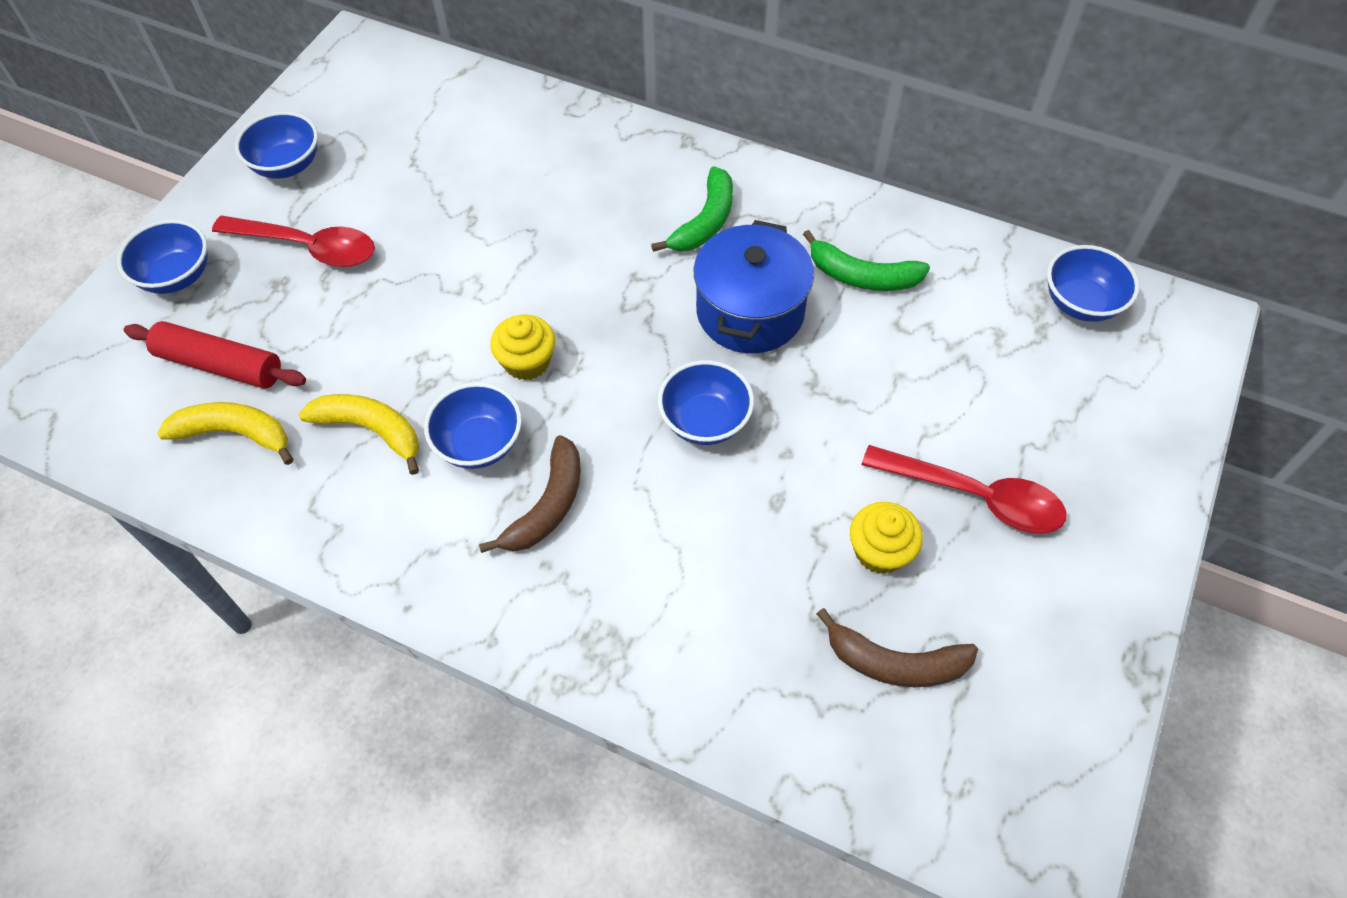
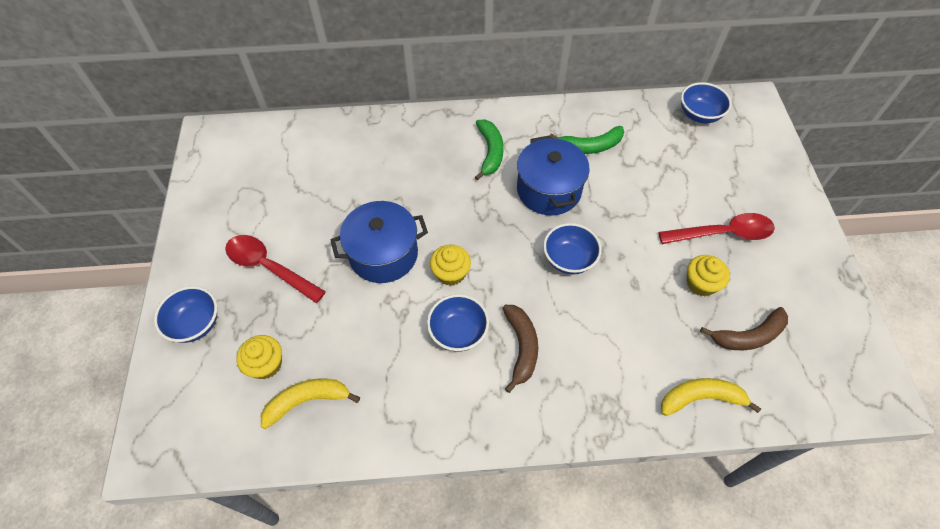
camera: 30 degrees left, 0 degrees up
red rolling pin [124,321,306,389] -> yellow cupcake [236,335,282,379]
red spoon [212,216,375,267] -> red spoon turned 135 degrees counterclockwise [225,235,326,303]
blue bowl [235,112,318,179] -> none
yellow banana [299,394,419,475] -> yellow banana moved to [661,378,761,416]
none -> blue pot [331,201,428,283]

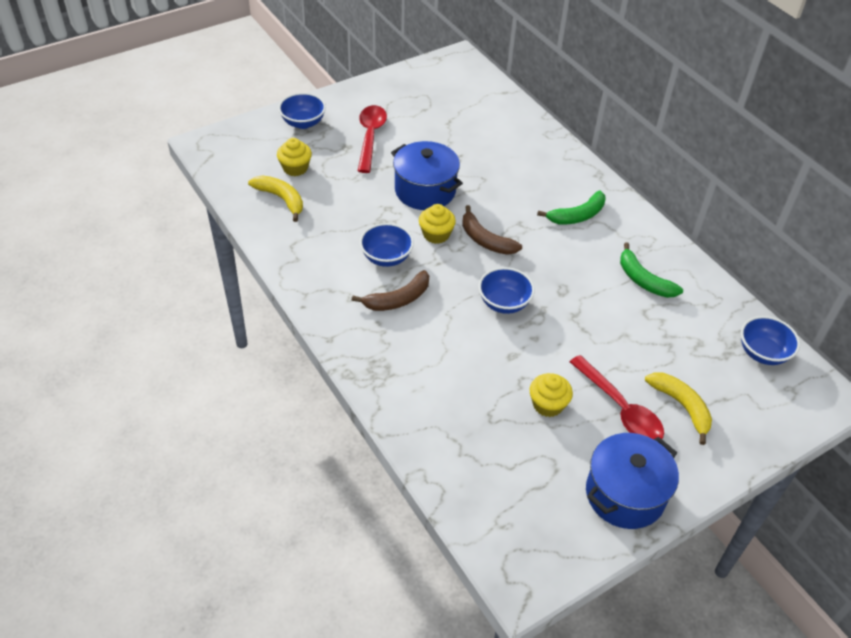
camera: 60 degrees right, 10 degrees down
blue pot [517,136,589,215] -> blue pot moved to [586,433,679,529]
yellow banana [661,378,761,416] -> yellow banana moved to [645,373,712,445]
brown banana [700,307,788,350] -> brown banana moved to [462,205,522,255]

